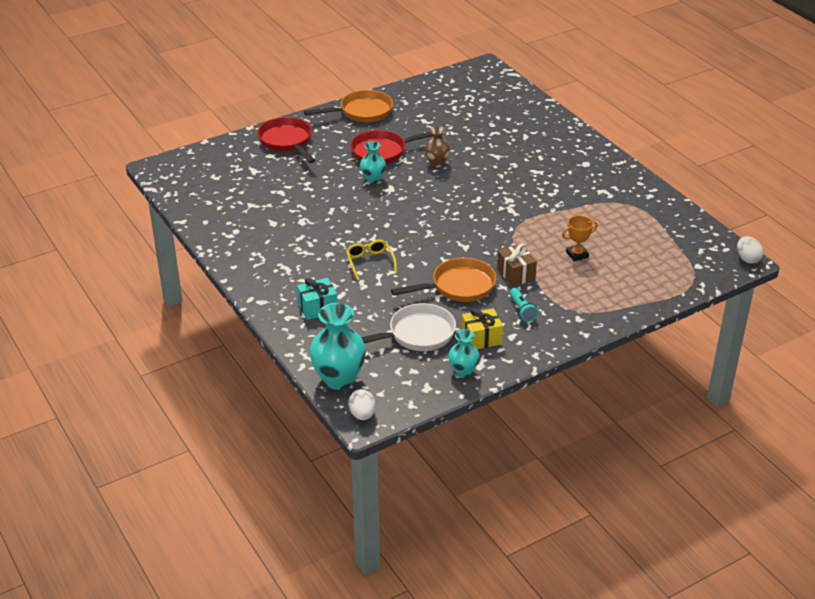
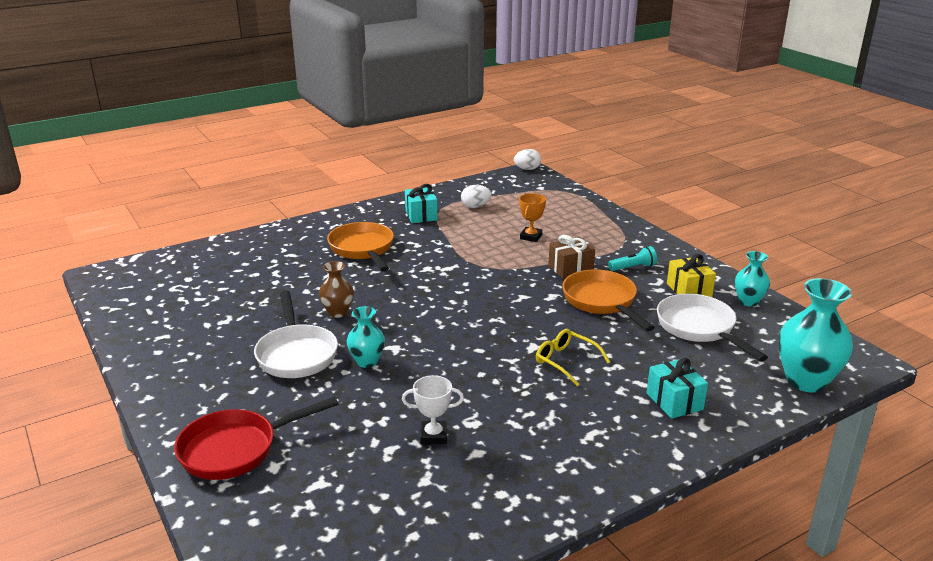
camera: 90 degrees left, 10 degrees down
orange pan [304,90,393,122] -> orange pan moved to [327,222,394,272]
yellow glasses [346,239,397,281] -> yellow glasses turned 60 degrees clockwise [536,329,610,386]
white egg [348,389,376,420] -> white egg moved to [461,185,491,208]
red pan [350,130,433,164] -> white pan [254,291,338,378]
orange trophy [562,215,598,261] -> orange trophy turned 45 degrees clockwise [519,193,546,242]
none -> white trophy [402,375,464,444]
none -> turquoise gift [405,184,438,223]

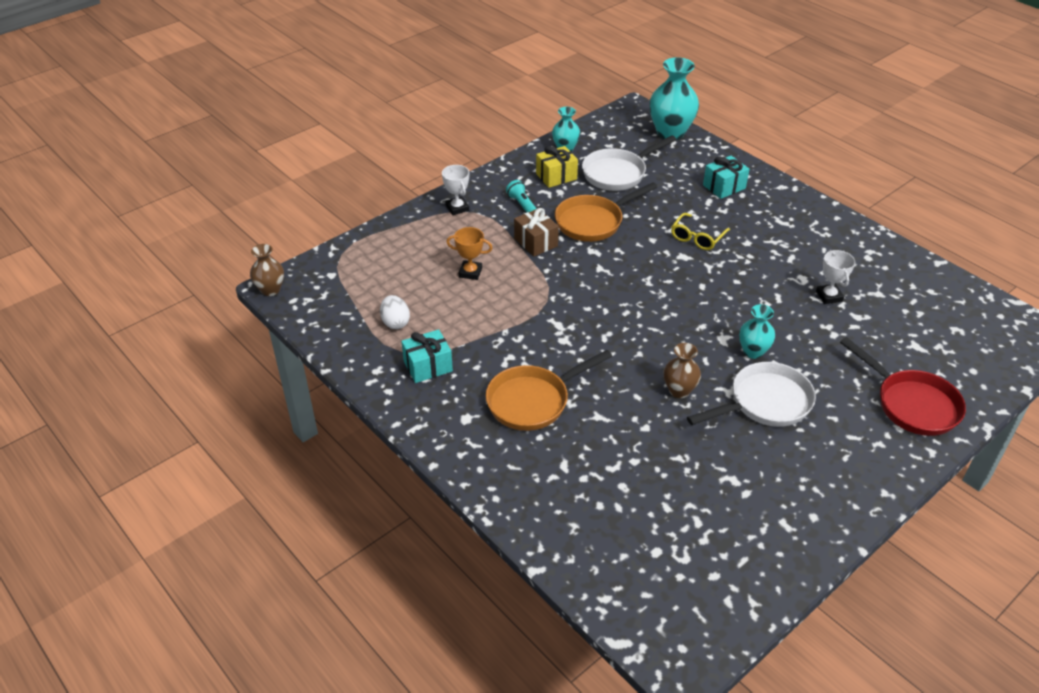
camera: 100 degrees left, 15 degrees up
white egg [514,149,541,170] -> brown vase [250,244,284,296]
none -> white trophy [442,165,469,215]

